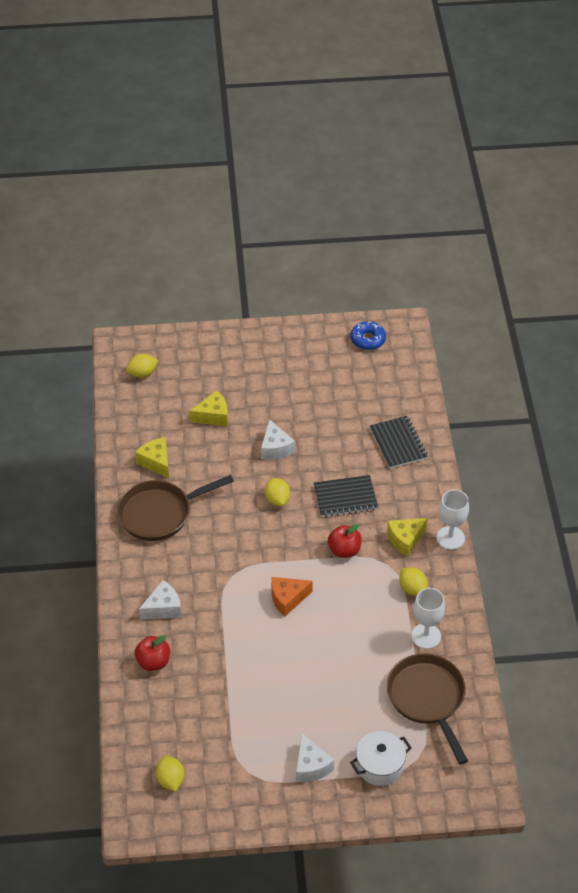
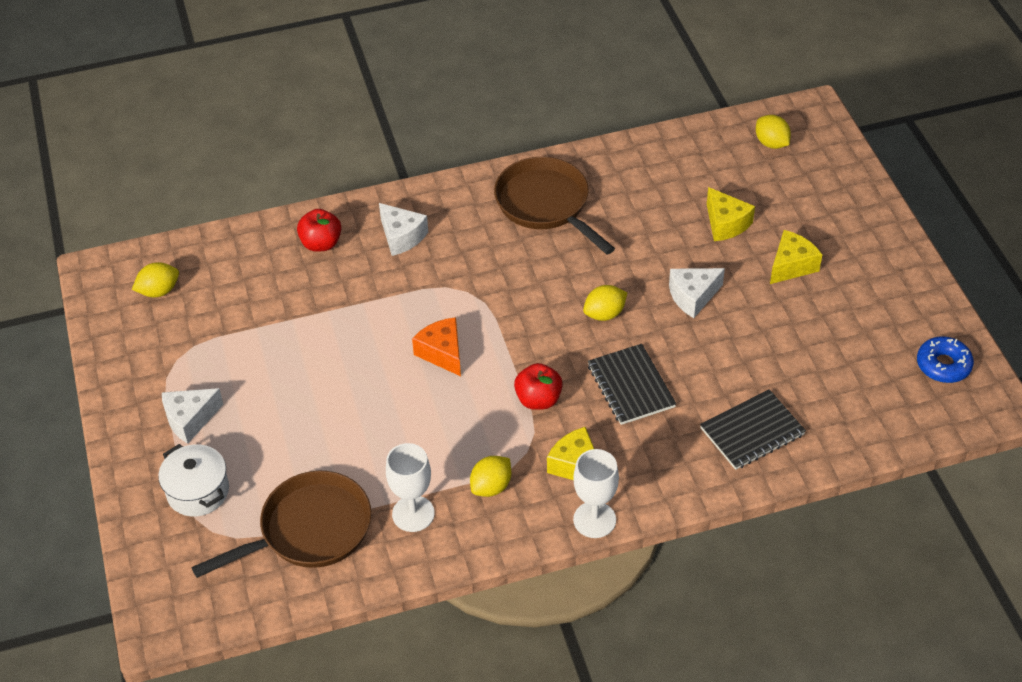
camera: 80 degrees right, 0 degrees up
yellow cheese [135,437,169,478] -> yellow cheese moved to [770,230,822,284]

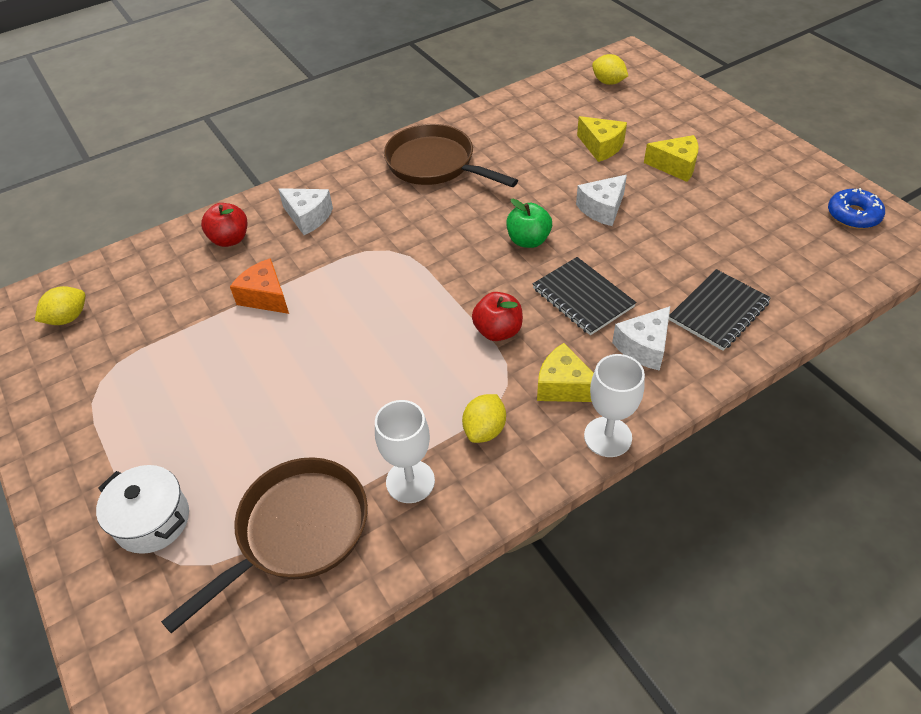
camera: 15 degrees left, 0 degrees up
white cheese [162,388,223,444] -> white cheese moved to [612,306,670,371]
orange cheese [412,317,461,376] -> orange cheese moved to [230,258,289,314]
yellow lemon [583,285,627,321] -> green apple [506,199,552,248]
yellow cheese [770,230,822,284] -> yellow cheese turned 75 degrees clockwise [644,135,699,182]

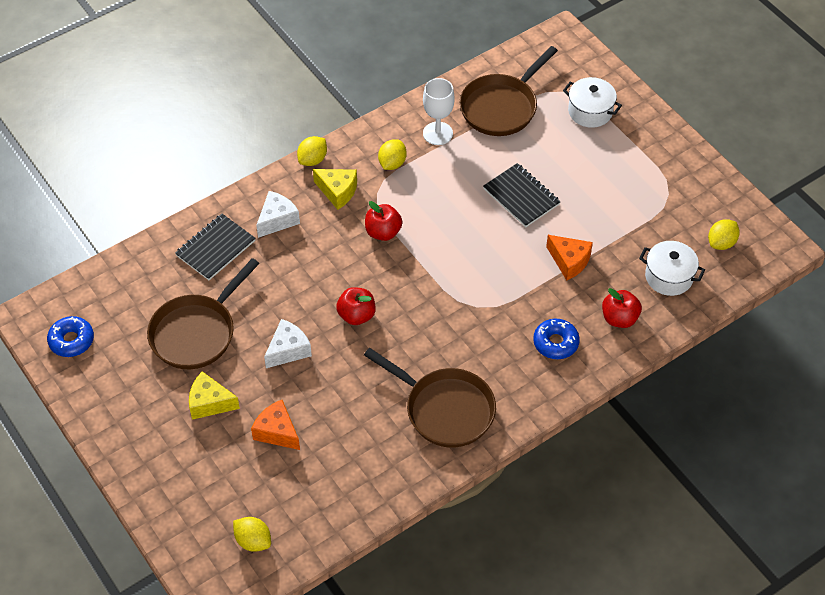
camera: 175 degrees right, 5 degrees up
white cheese [278,188,333,235] -> blue donut [533,319,580,359]
green apple [506,199,552,248] -> red apple [336,287,376,325]
black notebook [533,257,636,335] -> black notebook moved to [483,163,561,227]
yellow cheese [577,116,627,162] -> orange cheese [251,400,300,450]
white goblet [584,354,645,457] -> yellow lemon [297,136,327,166]
none -> brown pan [147,258,259,369]
none -> white pot [639,241,705,296]

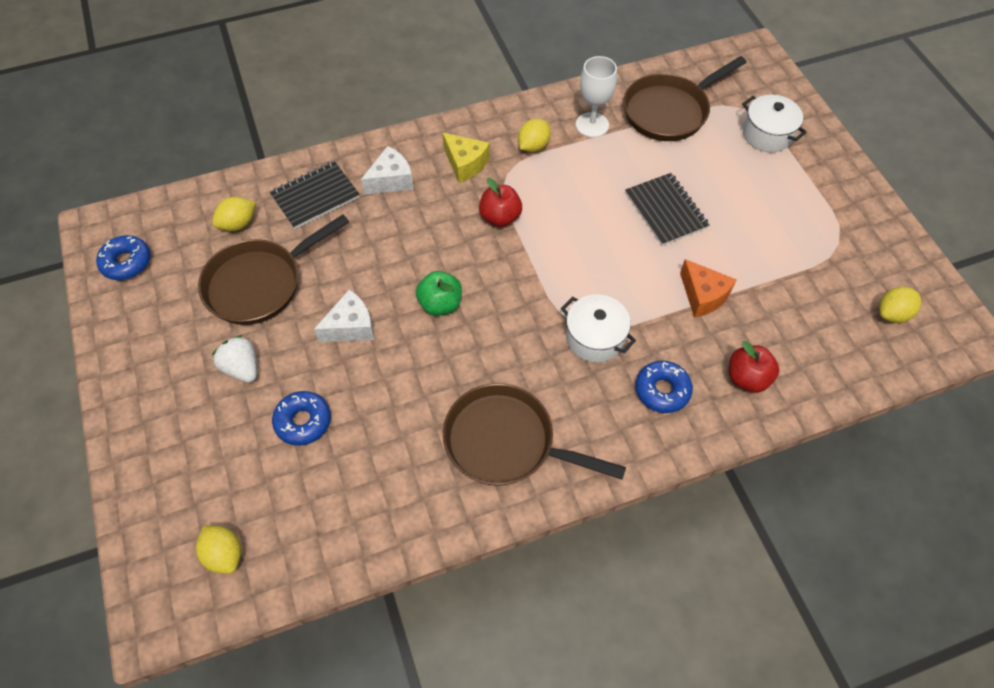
camera: 15 degrees right, 5 degrees up
yellow cheese [189,371,240,420] -> white strawberry [212,335,257,383]
orange cheese [251,400,300,450] -> blue donut [272,391,331,446]
yellow lemon [297,136,327,166] -> yellow lemon moved to [212,197,256,231]
red apple [336,287,376,325] -> green apple [416,271,462,316]
brown pan [364,348,496,447] -> brown pan turned 150 degrees clockwise [443,383,626,486]
white pot [639,241,705,296] -> white pot moved to [561,294,636,362]

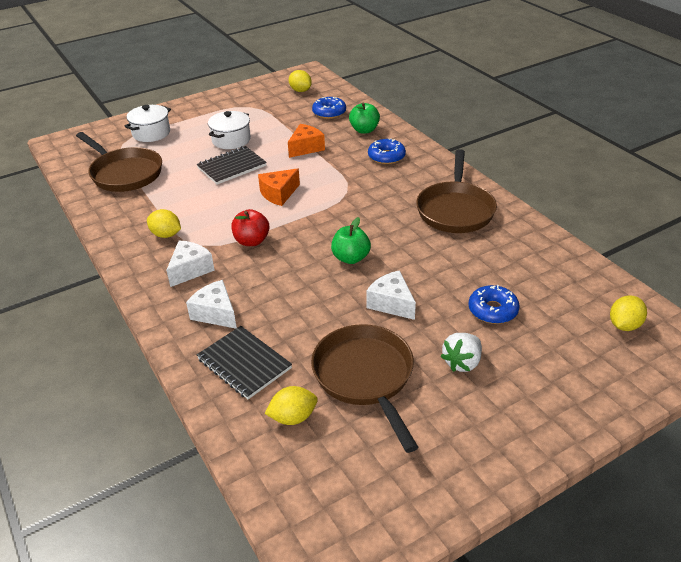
camera: 100 degrees left, 20 degrees down
blue donut [96,235,151,280] -> blue donut moved to [312,97,346,119]
brown pan [198,214,349,325] -> brown pan turned 150 degrees counterclockwise [311,324,418,453]
yellow lemon [212,197,256,231] -> yellow lemon turned 60 degrees counterclockwise [264,386,318,425]
yellow cheese [443,133,490,183] -> white cheese [166,241,215,287]
white pot [561,294,636,362] -> white pot moved to [208,111,251,149]
white goblet [576,56,617,138] -> none
red apple [729,341,779,393] -> green apple [349,103,380,134]
none -> orange cheese [258,168,300,206]

